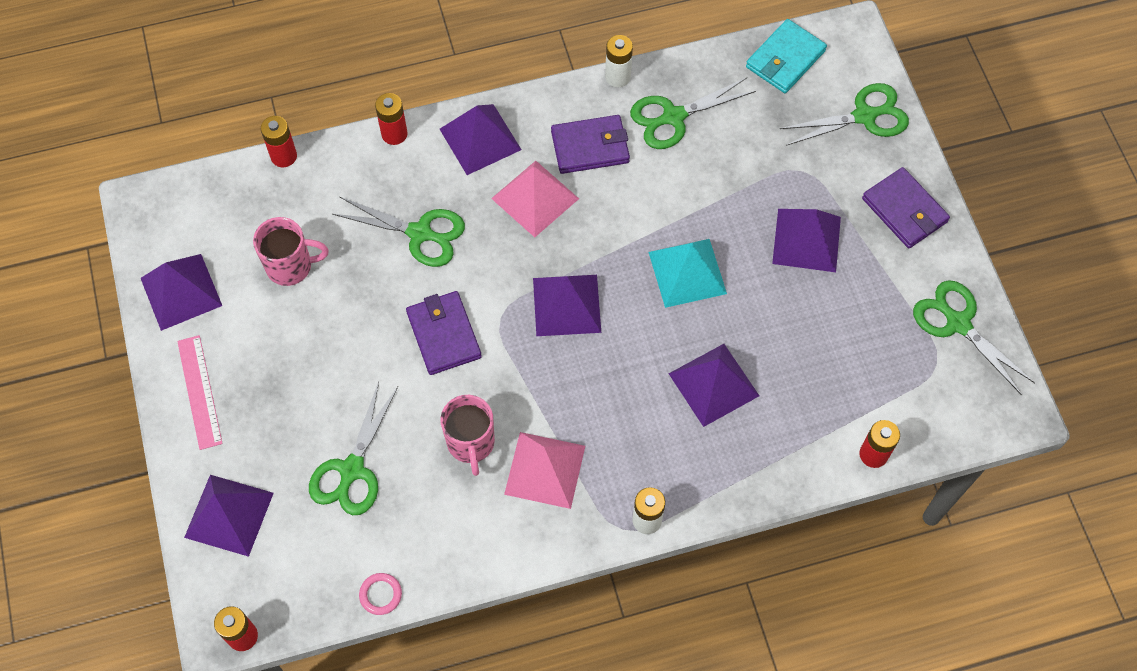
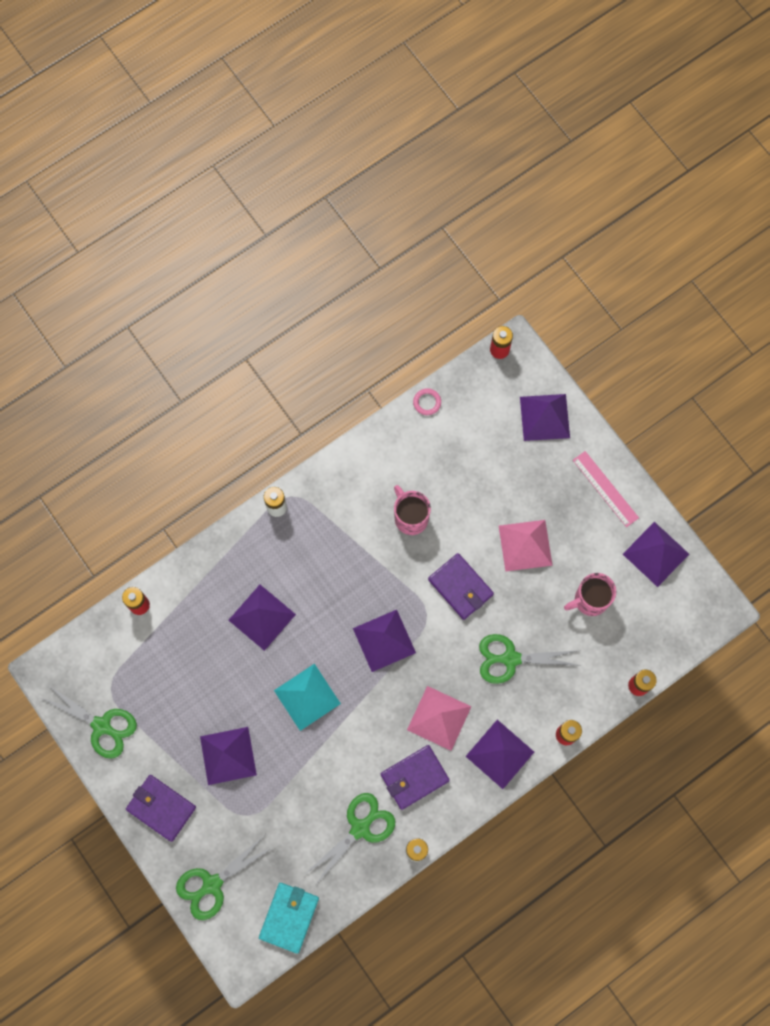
camera: 160 degrees right, 10 degrees up
green scissors [309,382,398,515] -> none
pink pyramid [504,432,585,509] -> pink pyramid moved to [499,520,553,572]

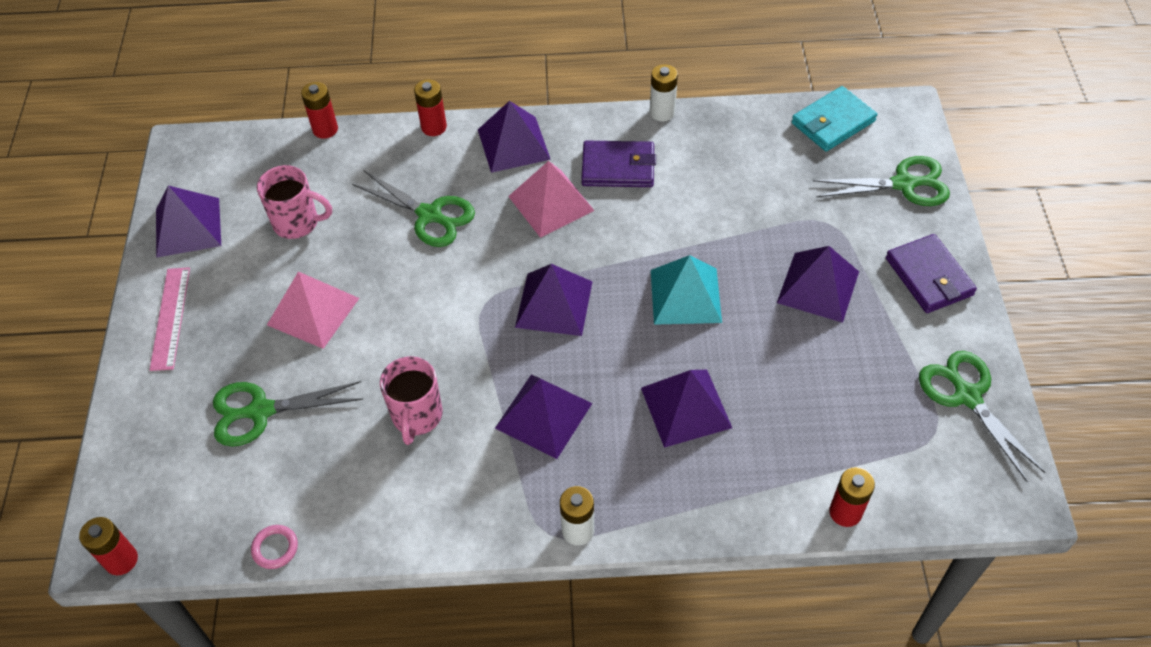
camera: 145 degrees left, 20 degrees down
green scissors [304,793,395,886] -> green scissors moved to [213,381,363,447]
purple wallet [428,553,494,620] -> none
purple pyramid [520,394,570,441] -> purple pyramid moved to [495,375,592,459]

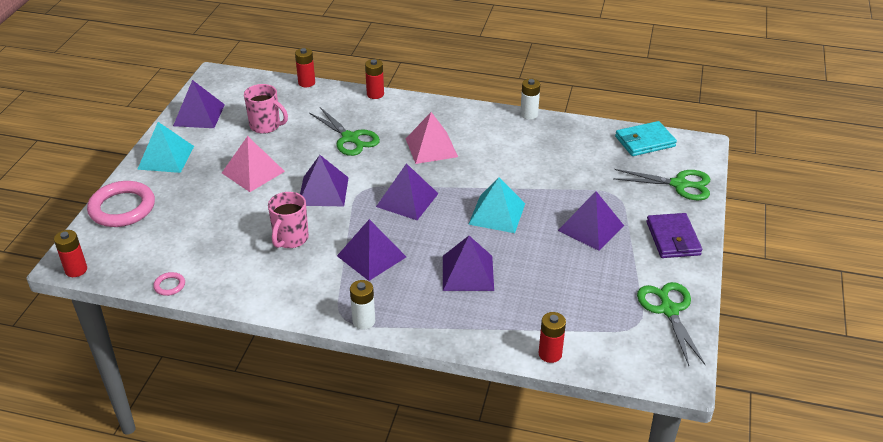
camera: 15 degrees right, 15 degrees down
pink ruler [150,267,190,371] -> turquoise pyramid [137,122,194,173]
green scissors [213,381,363,447] -> none
purple pyramid [478,101,551,173] -> purple pyramid moved to [300,155,349,206]
purple wallet [581,141,656,187] -> none
none -> pink ring [87,181,155,227]

